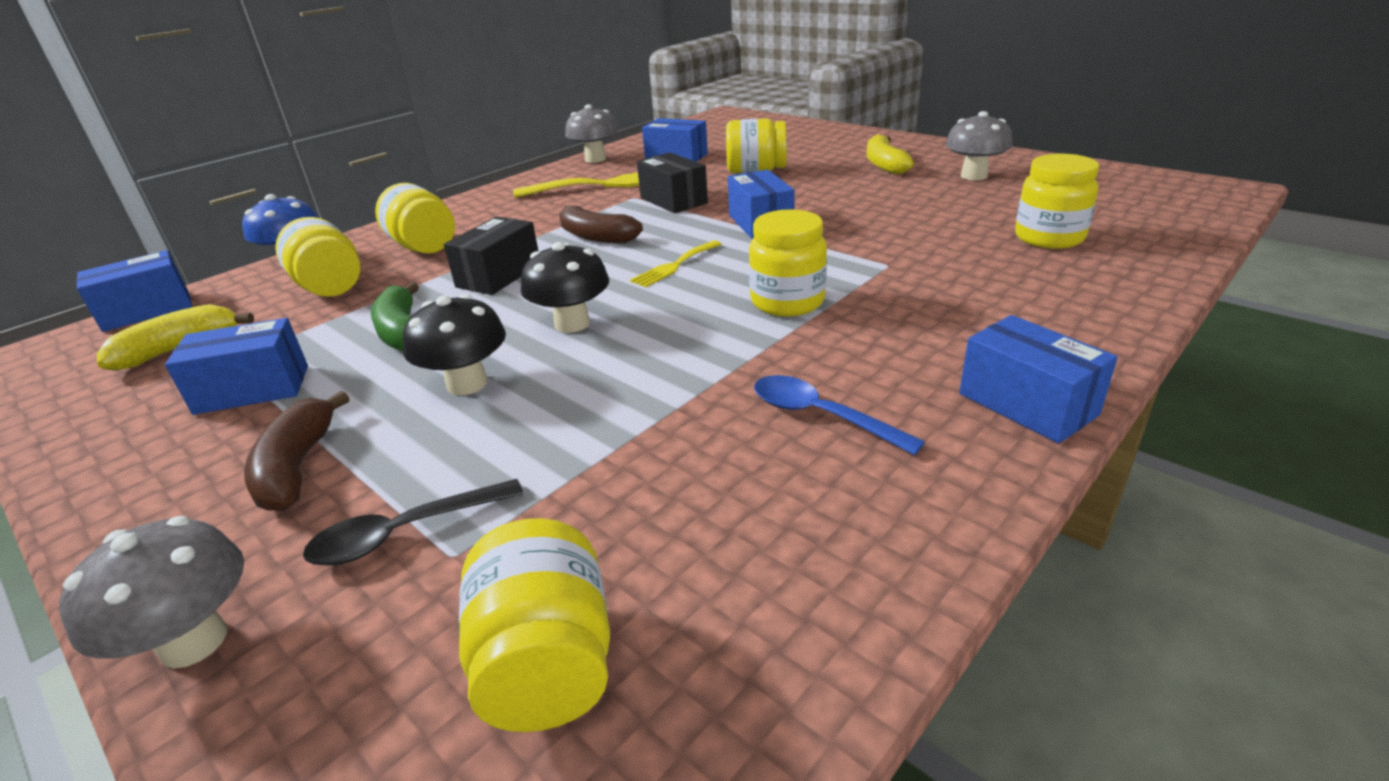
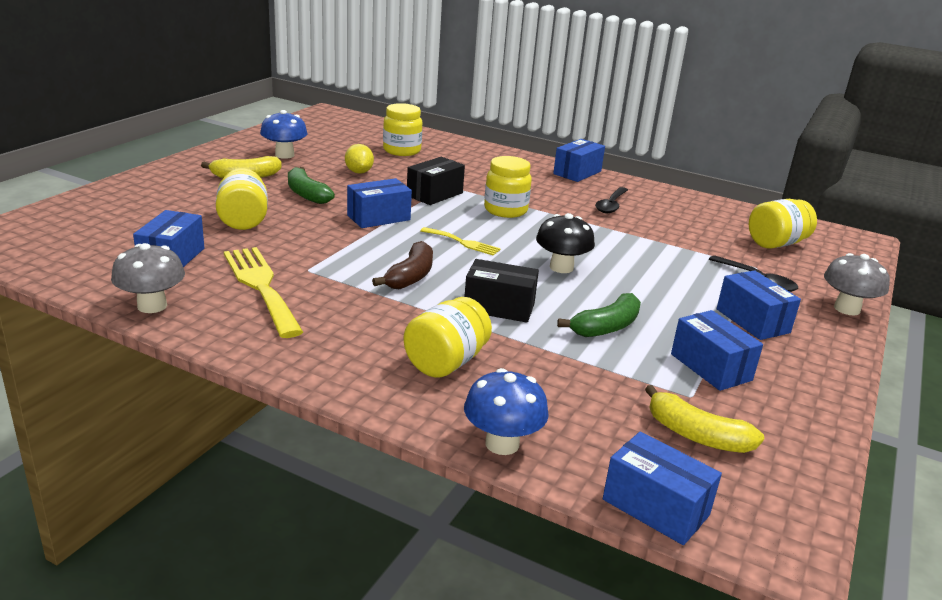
camera: 110 degrees left, 5 degrees down
brown banana [244,391,349,511] -> blue box [716,270,801,340]
yellow jar [275,217,360,297] -> none
black mushroom [403,294,506,395] -> none
black box [637,152,708,214] -> black box moved to [407,157,465,205]
blue spoon [754,375,925,455] -> black spoon [595,187,628,213]
grey mushroom [946,111,1013,180] -> blue mushroom [260,110,308,159]
none -> green banana [288,167,335,204]
none -> yellow lemon [345,144,374,174]

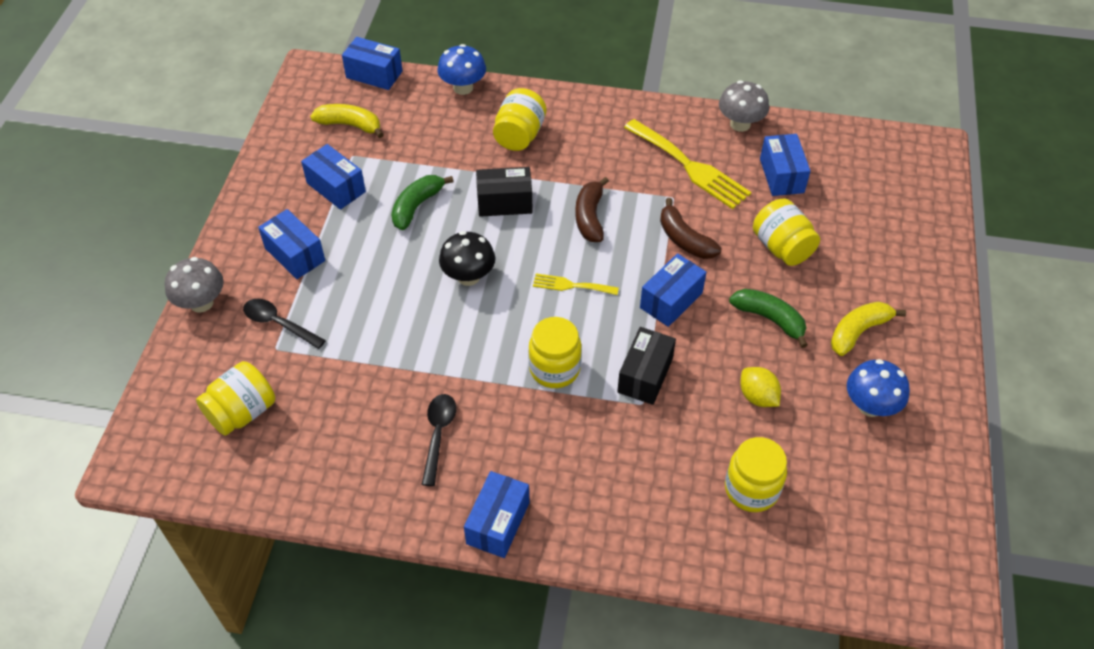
camera: 165 degrees right, 25 degrees up
none -> brown banana [660,198,721,259]

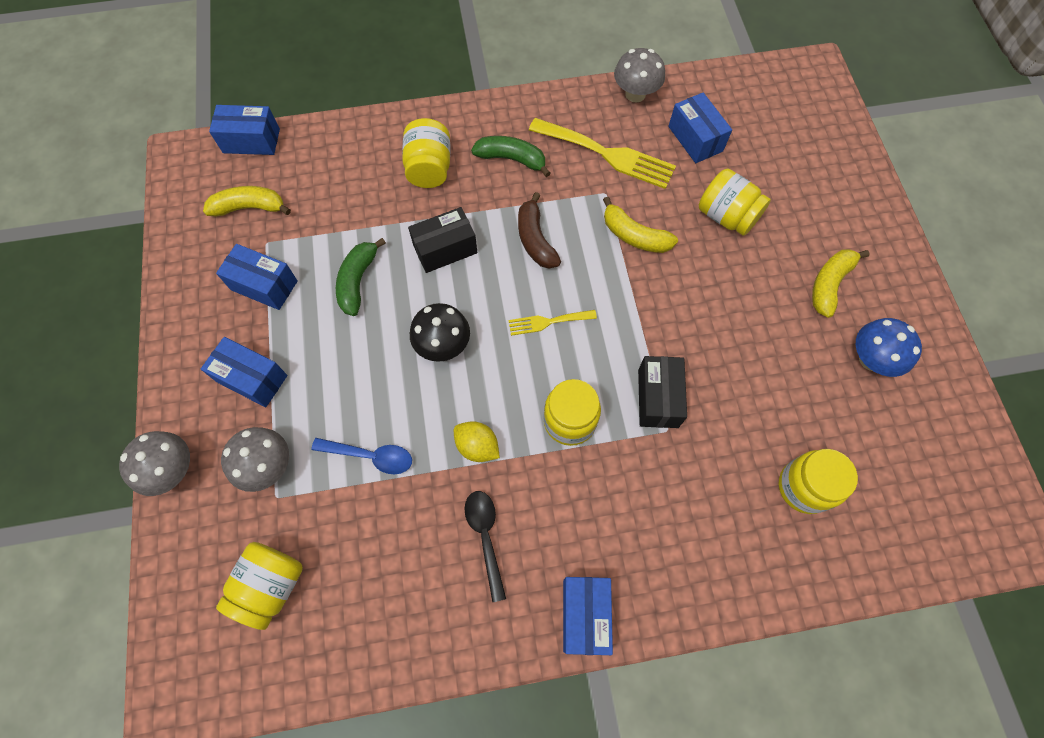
camera: 20 degrees left, 15 degrees up
black spoon [243,299,326,349] -> grey mushroom [221,427,289,492]
blue mushroom [437,44,486,95] -> none
blue box [640,253,706,327] -> none
brown banana [660,198,721,259] -> yellow banana [603,197,678,253]
green banana [729,289,808,348] -> green banana moved to [471,136,550,177]
yellow lemon [740,367,781,407] -> yellow lemon moved to [454,421,500,462]
none -> blue spoon [311,438,412,474]

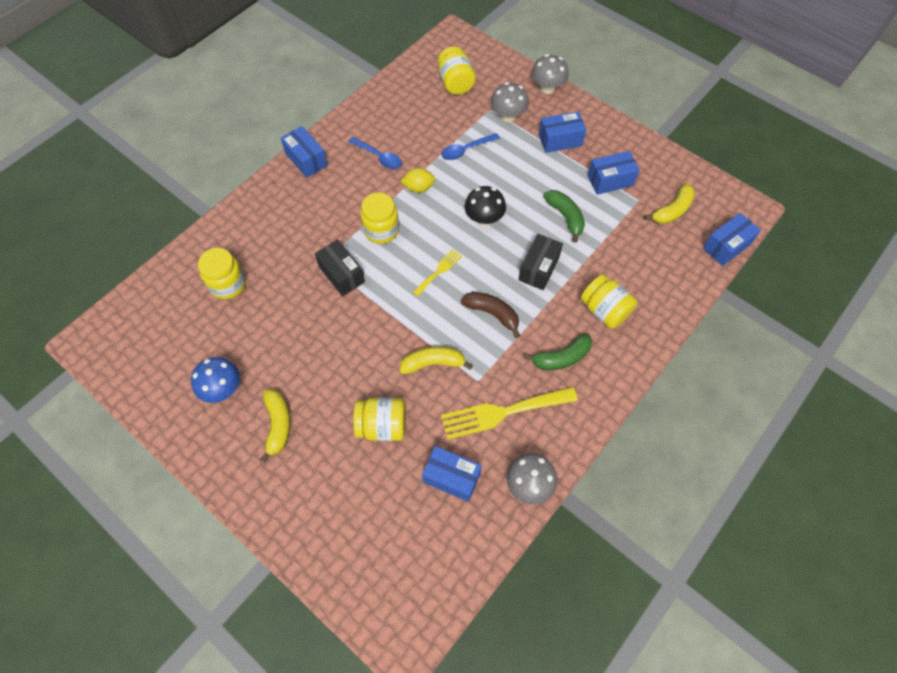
camera: 140 degrees right, 5 degrees down
black spoon [465,491,506,602] -> blue spoon [348,137,402,169]

